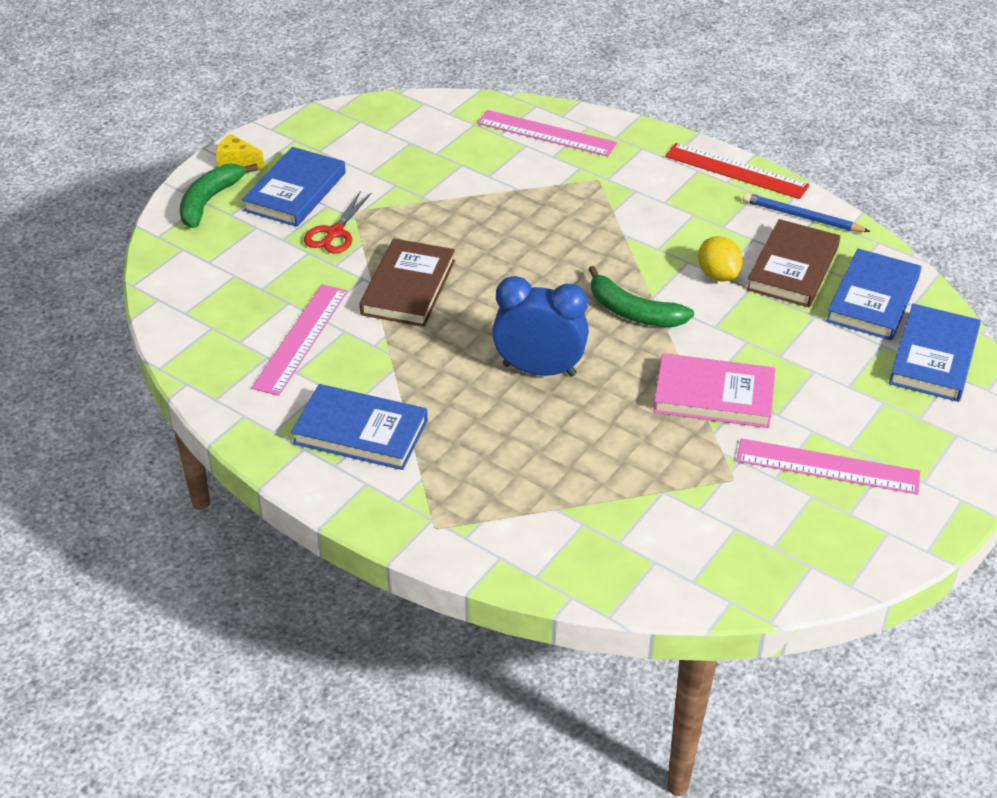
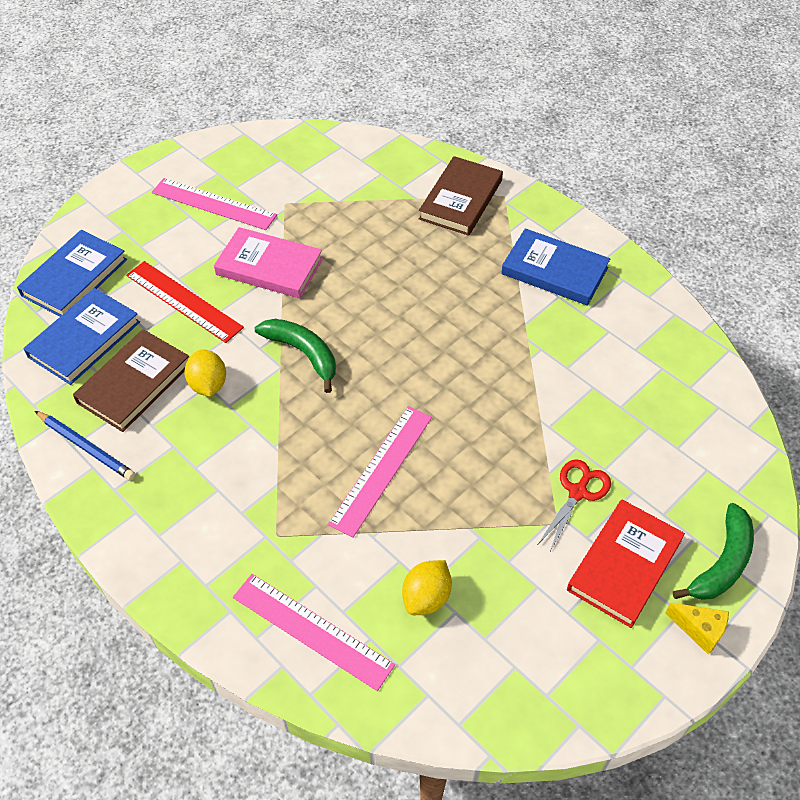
camera: 170 degrees left, 10 degrees up
blue book [242,147,346,227] -> red book [567,499,685,628]
pink ruler [252,284,348,396] -> pink ruler moved to [328,406,432,538]
brown book [360,239,455,327] -> brown book moved to [419,156,503,236]
blue clock [492,276,589,377] -> none
red ruler [665,143,810,199] -> red ruler moved to [126,261,244,343]
none -> yellow lemon [402,560,452,615]

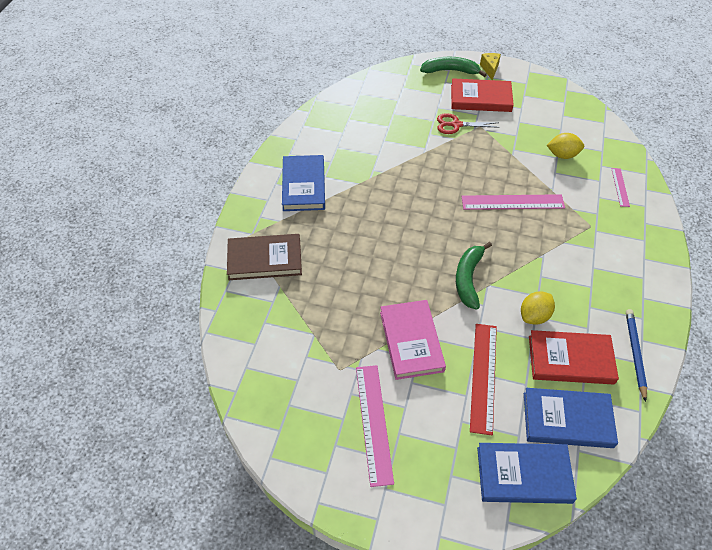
camera: 120 degrees left, 0 degrees up
brown book [73,329,189,432] -> red book [529,330,619,385]
pink ruler [233,574,395,691] -> pink ruler [611,168,630,207], size x0.52

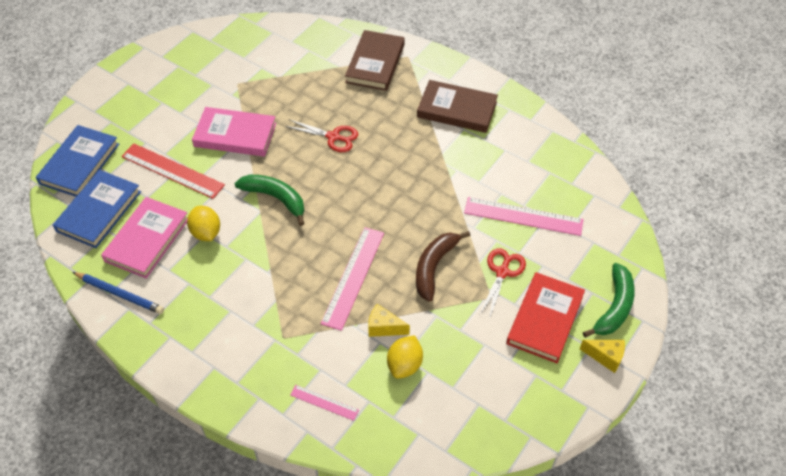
camera: 110 degrees right, 0 degrees up
blue book [282,155,325,211] -> brown book [417,80,498,133]
pink ruler [356,365,394,487] -> pink ruler moved to [464,197,584,236]
red book [529,330,619,385] -> pink book [101,197,188,278]
none -> red scissors [285,119,358,152]
none -> yellow cheese [368,304,410,337]
none -> brown banana [416,231,470,302]

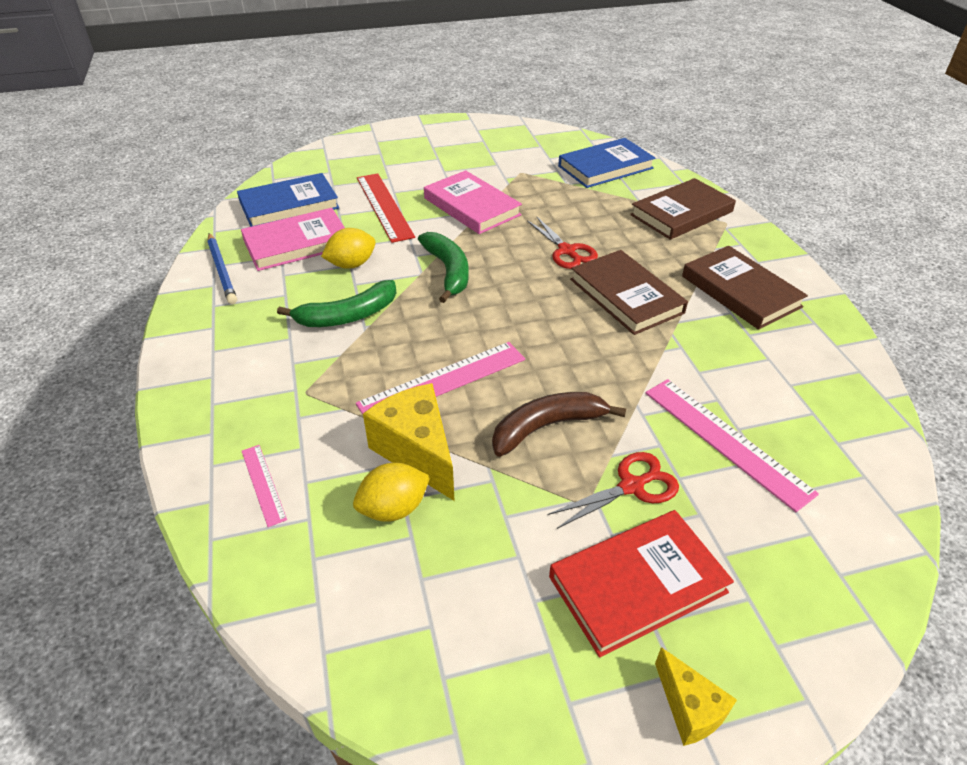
camera: 40 degrees right, 10 degrees down
blue book [36,125,119,197] -> blue book moved to [558,138,655,188]
yellow lemon [187,206,220,241] -> yellow lemon turned 45 degrees clockwise [321,228,376,269]
yellow cheese [368,304,410,337] -> yellow cheese [363,383,454,501], size x1.78
green banana [583,263,635,337] -> green banana moved to [277,280,396,327]
none -> brown book [570,250,688,335]

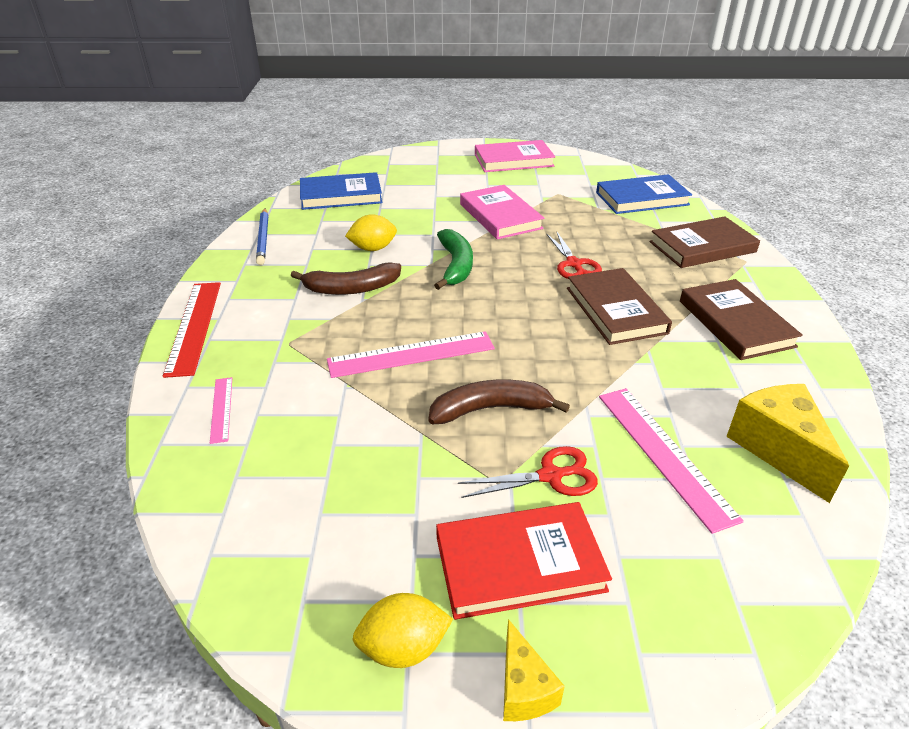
camera: 15 degrees right, 5 degrees down
pink book [241,208,345,271] -> pink book moved to [475,140,555,172]
green banana [277,280,396,327] -> brown banana [291,262,401,295]
yellow lemon [353,463,430,522] -> yellow lemon moved to [352,593,453,668]
red ruler [357,173,415,243] -> red ruler moved to [163,282,221,378]
yellow cheese [363,383,454,501] -> yellow cheese moved to [726,384,849,503]

